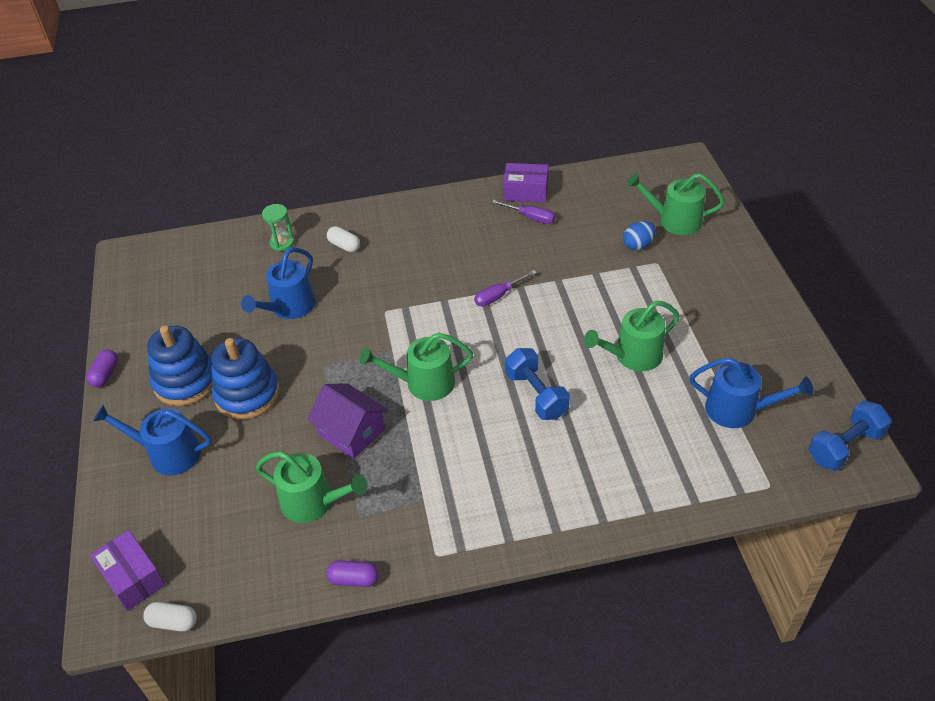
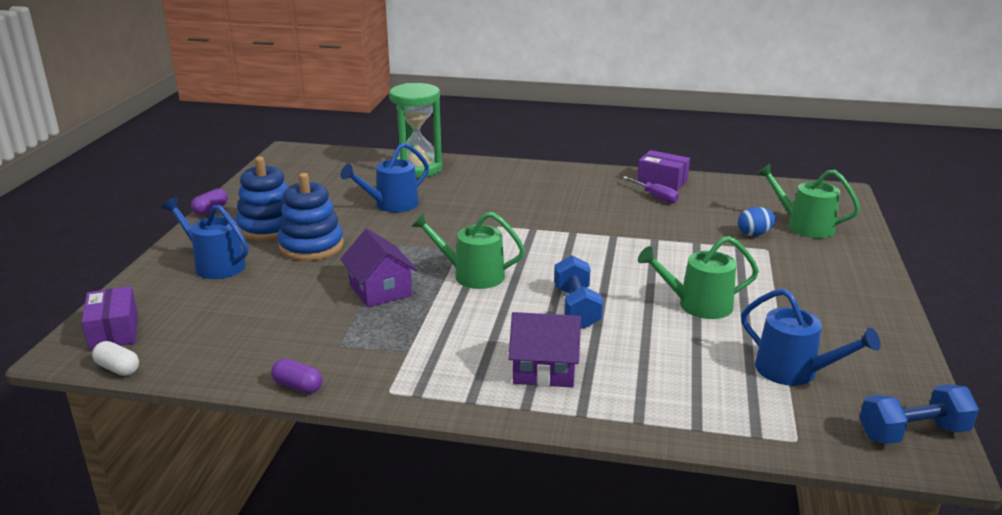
camera: 20 degrees right, 20 degrees down
green watering can [256,451,368,523] -> none
green hourglass [262,204,294,251] -> green hourglass [389,83,442,178], size x2.10
white capsule [327,226,360,252] -> none
purple screwdriver [474,270,537,307] -> none
none -> purple house [508,312,581,387]

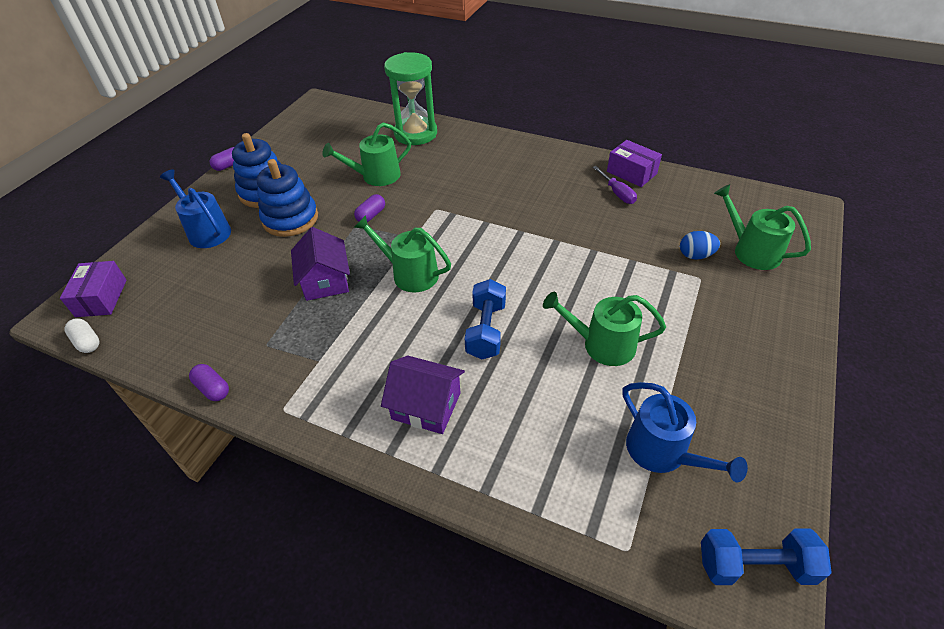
camera: 15 degrees right, 20 degrees up
blue watering can [340,143,429,212] -> green watering can [322,123,411,186]
none -> purple capsule [354,194,385,222]

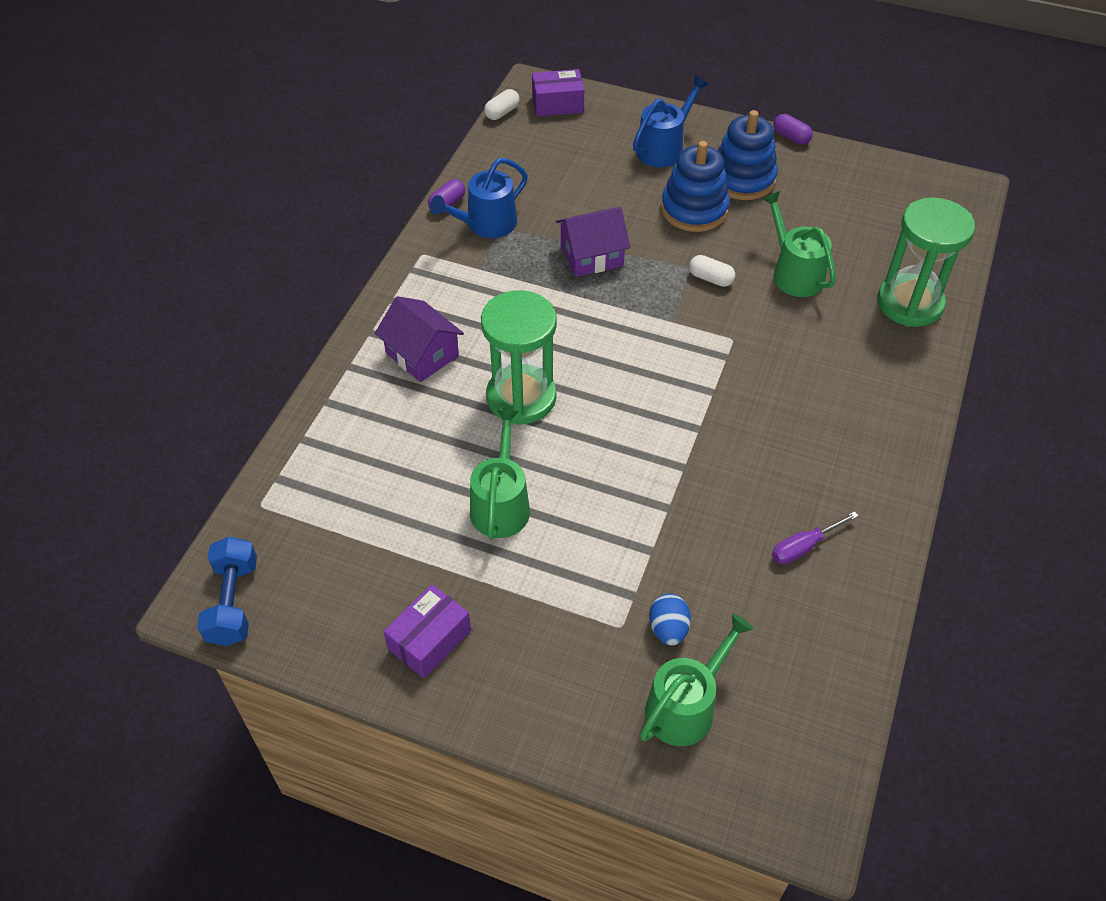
camera: 85 degrees right, 5 degrees up
purple capsule [354,194,385,222] -> white capsule [689,255,735,287]
green watering can [354,215,451,293] -> none
purple house [381,355,465,434] -> purple house turned 60 degrees counterclockwise [375,296,464,382]
blue dumbbell [465,279,506,359] -> green hourglass [481,290,557,425]
purple box [607,140,662,187] -> purple box moved to [383,584,471,679]
blue watering can [622,382,748,482] -> blue watering can moved to [430,158,528,238]

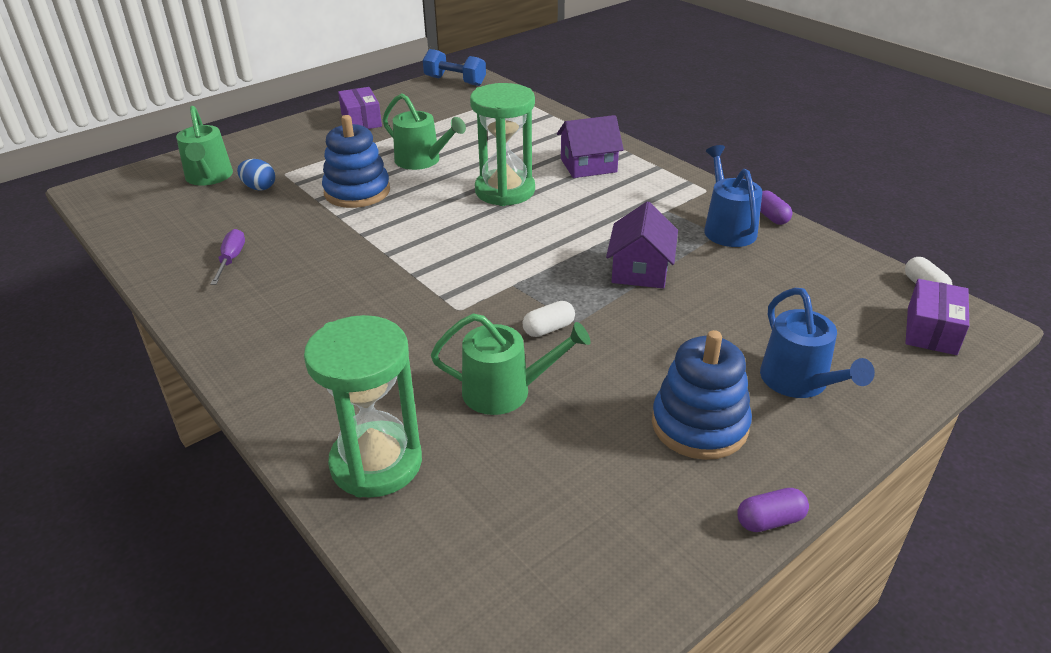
camera: 120 degrees right, 15 degrees down
blue stacking toy [661,141,730,232] -> blue stacking toy moved to [322,115,390,208]

